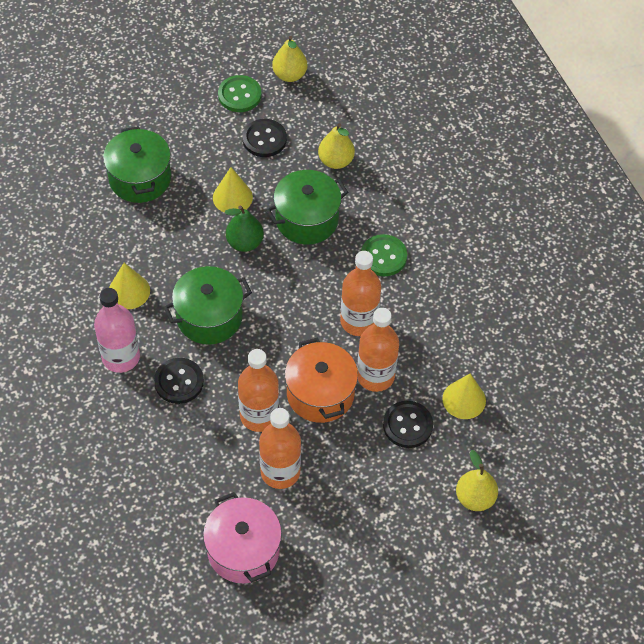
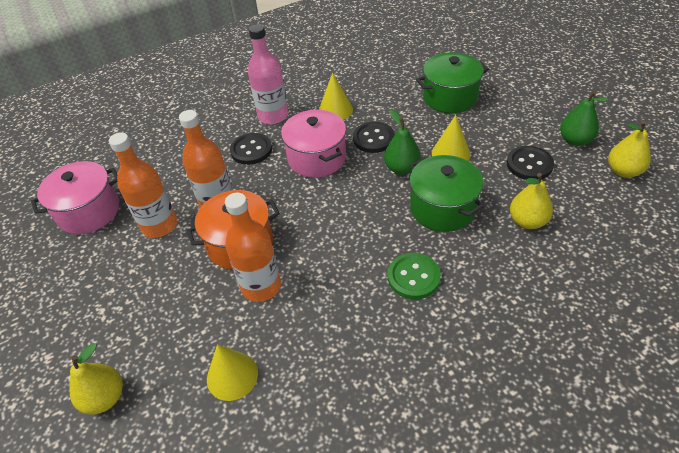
camera: 90 degrees right, 10 degrees down
green pot [164,266,252,345] -> pink pot [281,110,346,178]
green button [218,75,261,112] -> green pear [560,91,609,146]
orange bottle [340,251,381,336] -> none
black button [383,401,433,448] -> black button moved to [353,122,395,153]

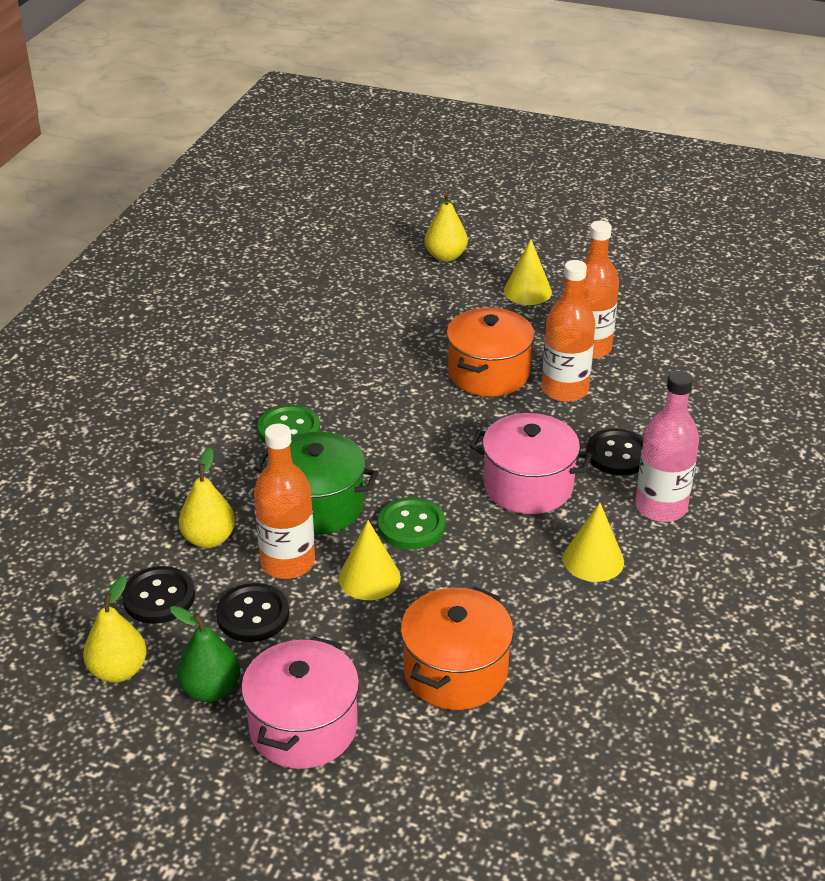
camera: 135 degrees right, 10 degrees down
pink pot [31,161,119,234] -> pink pot moved to [241,636,359,769]
yellow cone [207,344,258,401] -> yellow cone moved to [504,239,552,305]
orange bottle [225,193,281,302] -> orange bottle moved to [254,423,315,579]
black button [353,122,395,153] -> black button moved to [122,566,195,624]
green pear [384,109,421,175] -> green button [378,497,446,550]
green pot [416,52,489,113] -> orange pot [401,587,514,710]

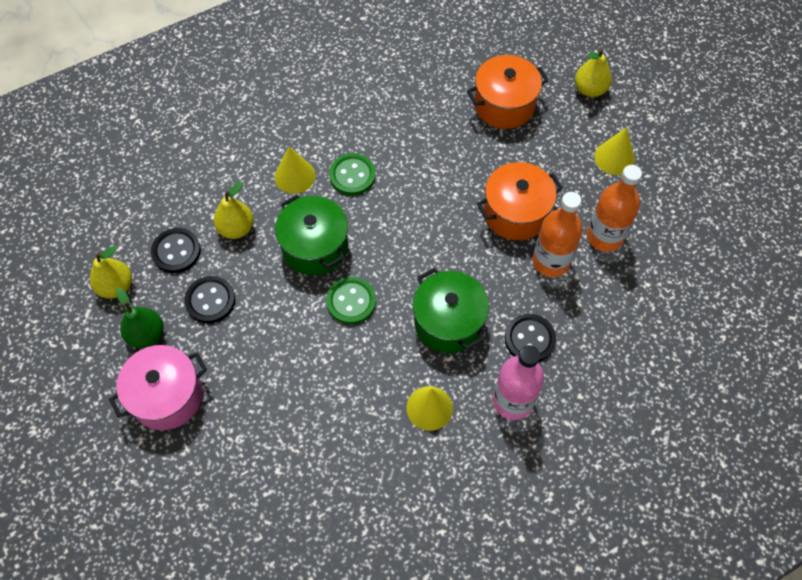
camera: 40 degrees right, 25 degrees up
orange bottle [254,423,315,579] -> none
yellow cone [339,520,401,600] -> yellow cone moved to [275,146,315,194]
orange pot [401,587,514,710] -> orange pot moved to [467,55,549,129]
pink pot [470,413,592,514] -> green pot [413,268,489,353]

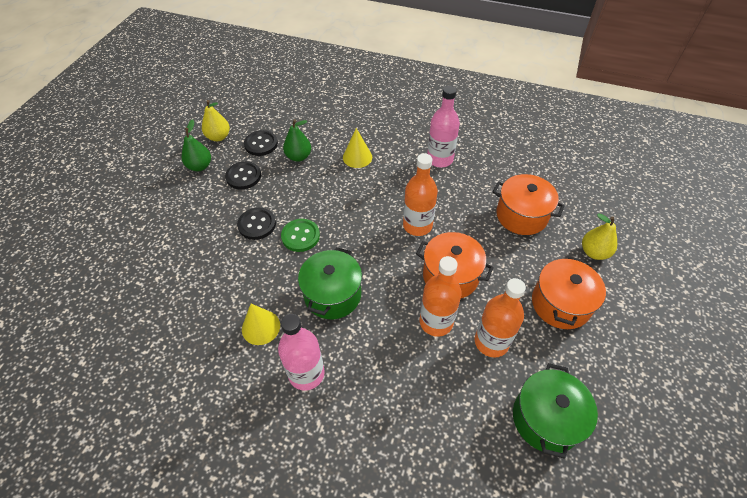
camera: 50 degrees right, 10 degrees down
pink pot [109,345,207,430] -> none
yellow pear [214,182,254,239] -> green pear [283,119,311,162]
green pot [275,195,348,275] -> green pot moved to [513,363,598,459]
green button [329,153,376,195] -> none
black button [505,314,556,362] -> black button moved to [237,208,276,240]
yellow cone [594,127,635,175] -> orange pot [532,256,606,329]
none -> orange bottle [403,153,438,236]
none -> pink bottle [427,86,460,167]

